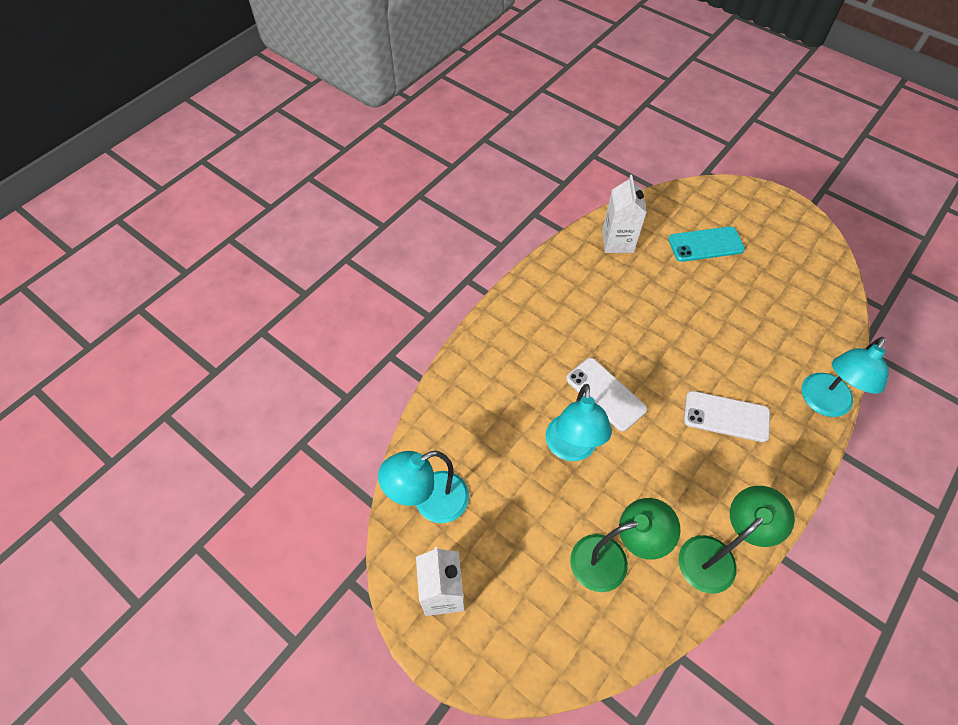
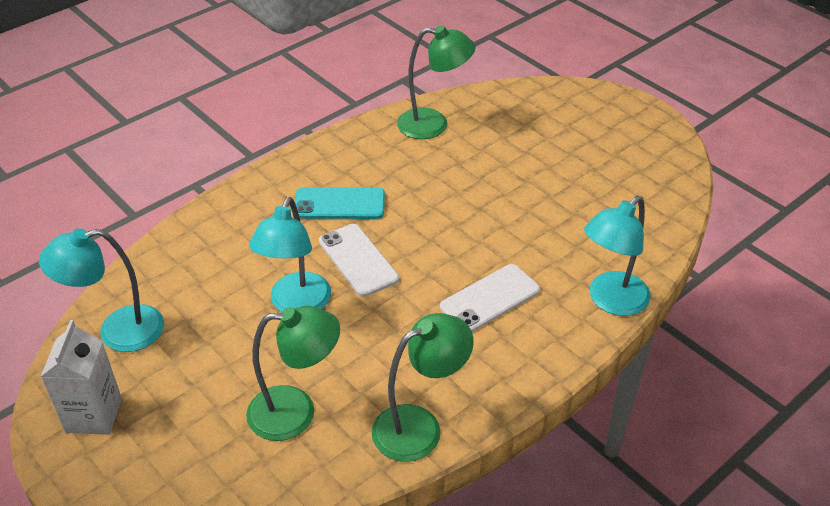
camera: 10 degrees right, 15 degrees down
white carton [602,175,647,253] -> green lamp [397,25,476,139]
turquoise phone [668,226,745,262] -> turquoise phone moved to [295,187,385,219]
white phone [684,391,770,442] -> white phone turned 60 degrees counterclockwise [440,264,540,332]

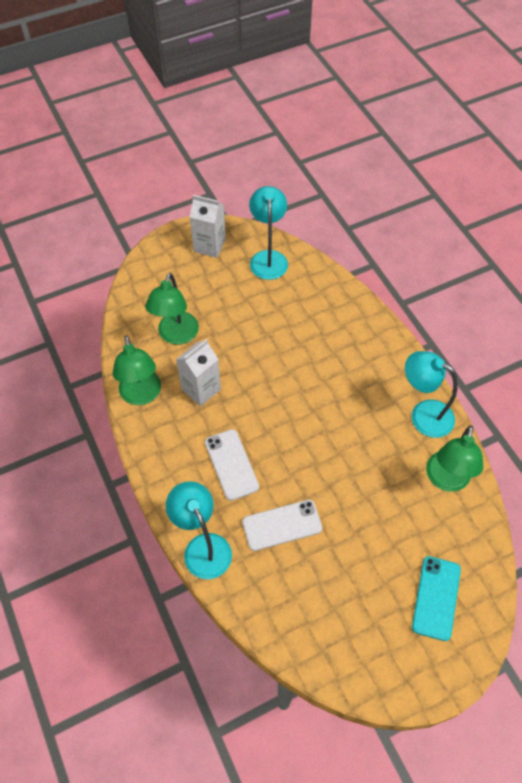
camera: 105 degrees right, 15 degrees up
turquoise lamp [249,197,331,312] -> turquoise lamp moved to [405,351,458,438]
turquoise phone [295,187,385,219] -> turquoise phone moved to [412,556,461,641]
white phone [319,224,399,297] -> white phone moved to [242,500,322,551]
none -> white carton [176,339,221,406]

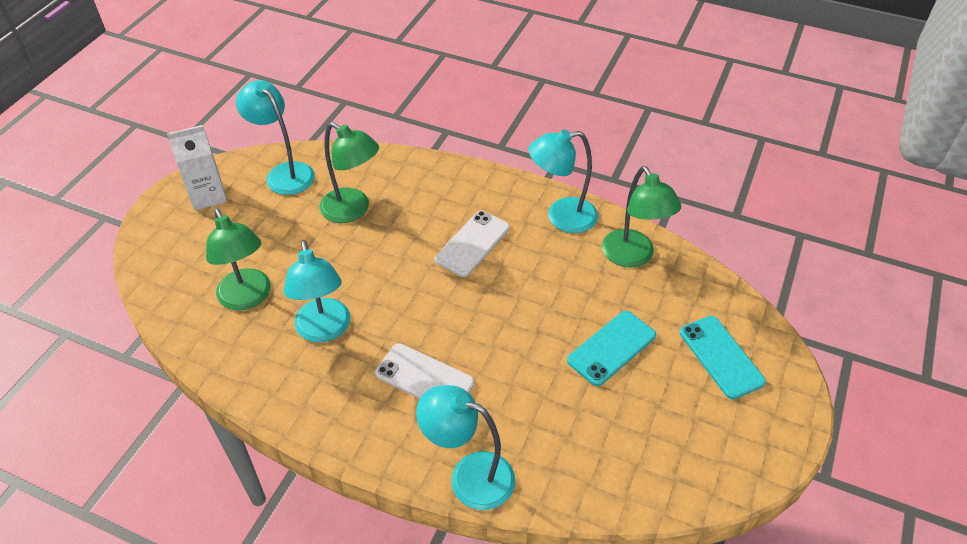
camera: 40 degrees left, 10 degrees down
green lamp [113,335,161,405] -> green lamp moved to [319,122,379,223]
white carton [176,339,221,406] -> turquoise lamp [283,240,350,343]
white phone [242,500,322,551] -> white phone moved to [435,211,510,277]
none -> turquoise phone [567,311,656,386]

